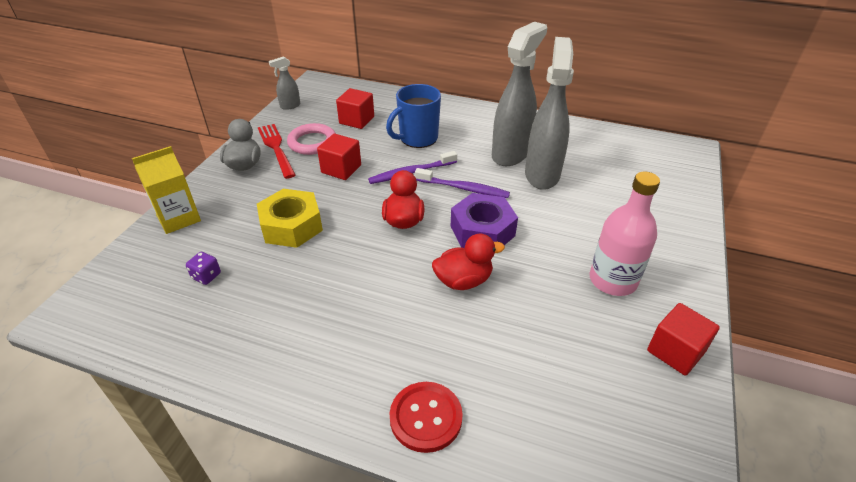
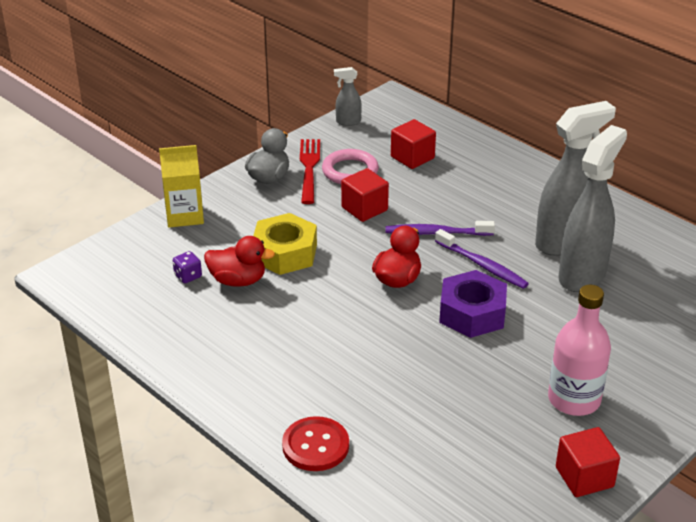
camera: 25 degrees right, 5 degrees down
blue mug [386,84,441,148] -> none
red duck [432,234,505,290] -> red duck moved to [204,236,275,287]

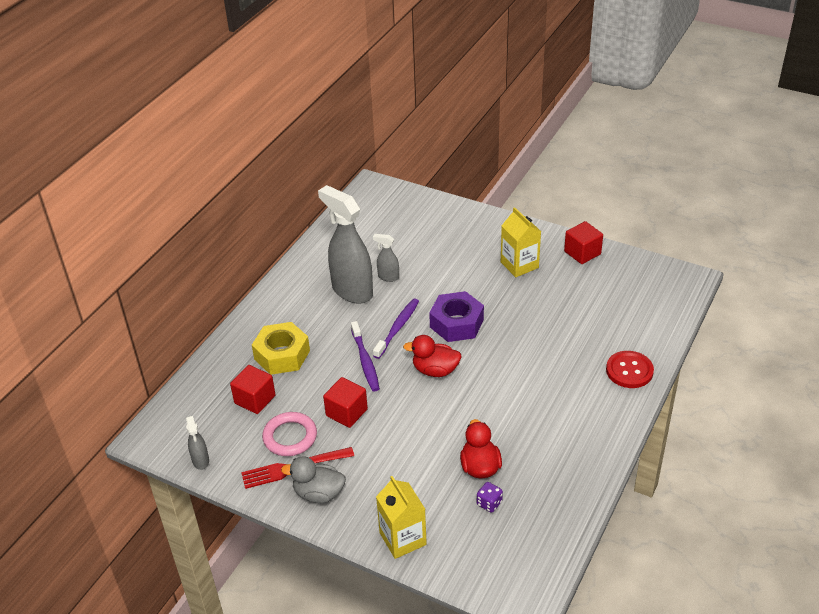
camera: 105 degrees left, 5 degrees up
yellow nut [253,213,317,275] -> yellow nut moved to [252,322,310,375]
pink bottle [548,285,611,416] -> yellow carton [501,207,541,277]
grey spray bottle [558,125,627,292] -> grey spray bottle [373,234,399,282], size x0.45

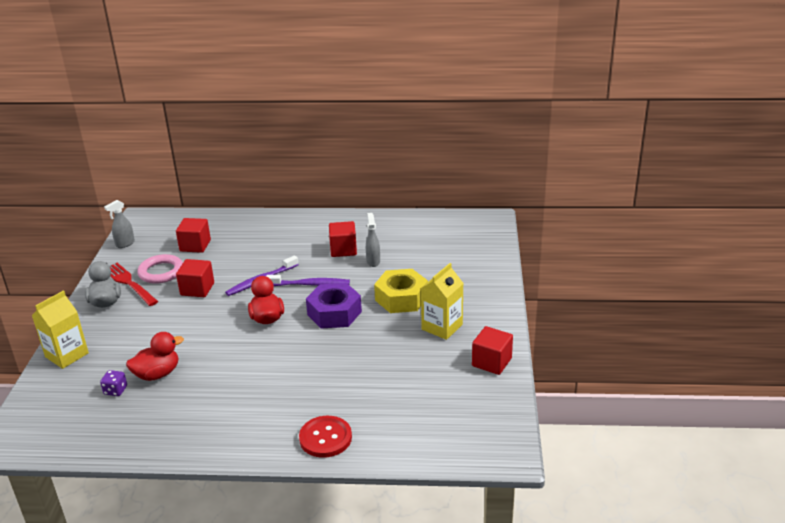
camera: 65 degrees right, 10 degrees down
yellow nut [252,322,310,375] -> yellow nut moved to [374,269,428,313]
grey spray bottle [318,185,373,304] -> red cube [329,221,357,257]

